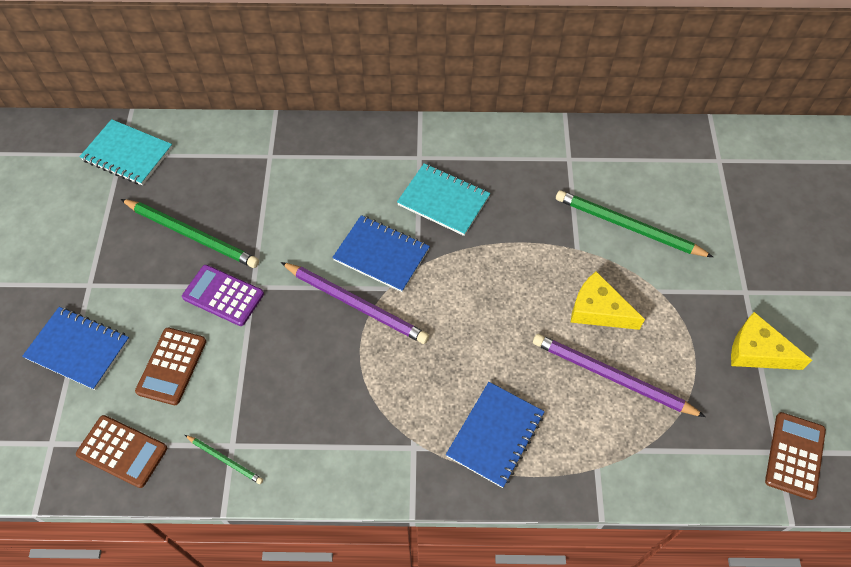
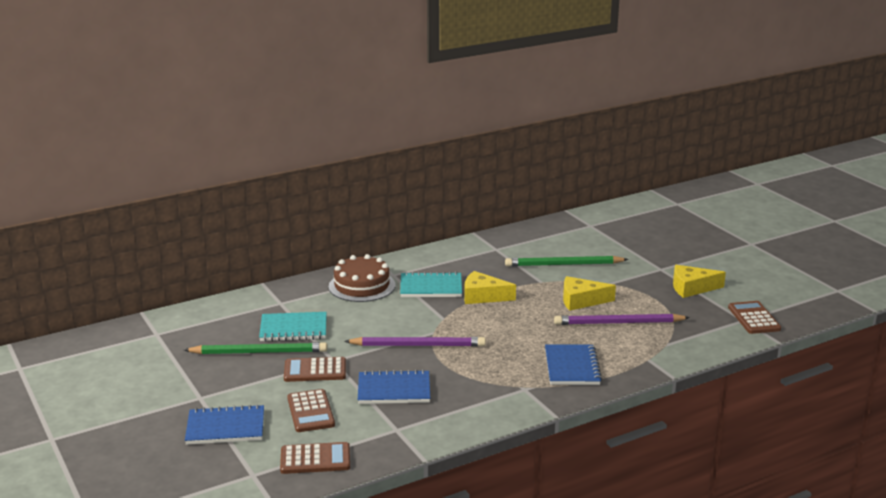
camera: 30 degrees left, 35 degrees down
turquoise notebook [80,119,173,185] -> turquoise notebook moved to [259,312,327,342]
purple calculator [182,265,264,326] -> brown calculator [284,357,346,382]
green pencil [185,435,263,484] -> none
blue notebook [332,215,430,292] -> blue notebook moved to [358,369,430,404]
none -> brown cake [329,254,396,302]
none -> yellow cheese [464,271,516,304]

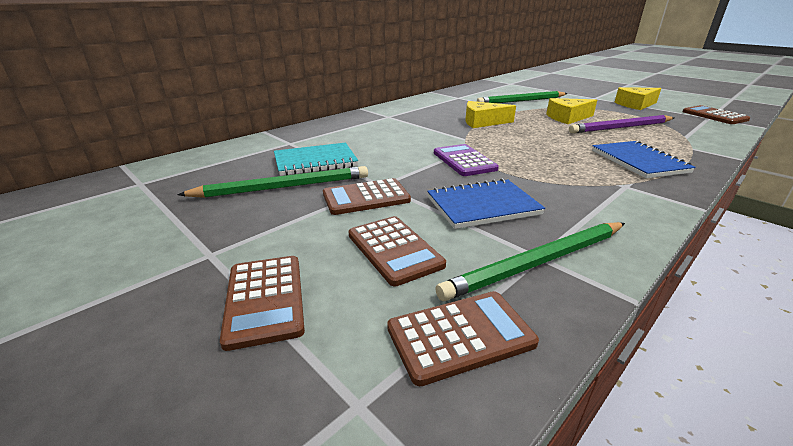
camera: 15 degrees left, 5 degrees up
blue notebook [185,404,264,445] -> brown calculator [220,256,305,351]
brown cake [329,254,396,302] -> none
purple pencil [344,337,486,347] -> purple calculator [434,144,499,176]
turquoise notebook [400,271,462,297] -> none
none -> green pencil [435,222,625,301]

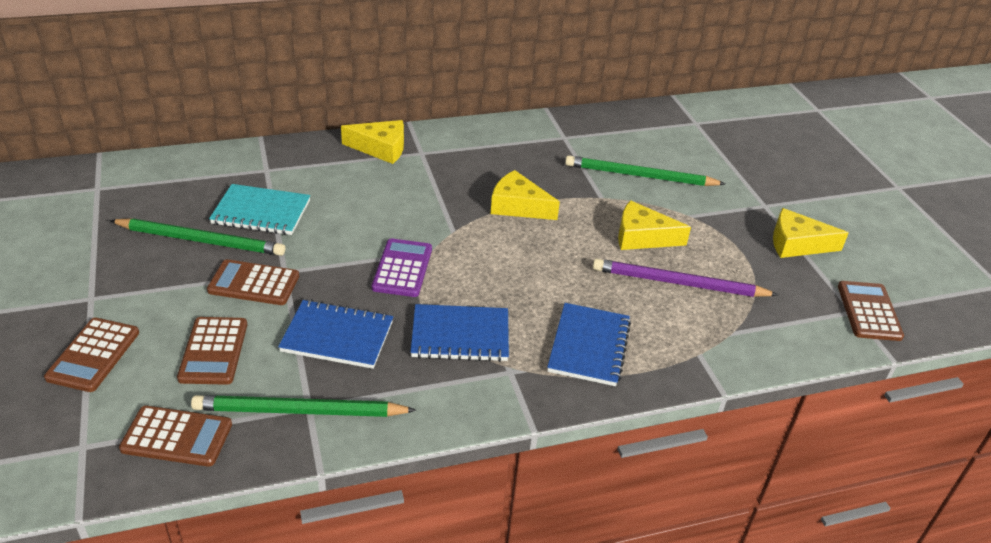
camera: 25 degrees right, 10 degrees up
none -> yellow cheese [341,120,404,164]
none -> blue notebook [410,304,509,362]

